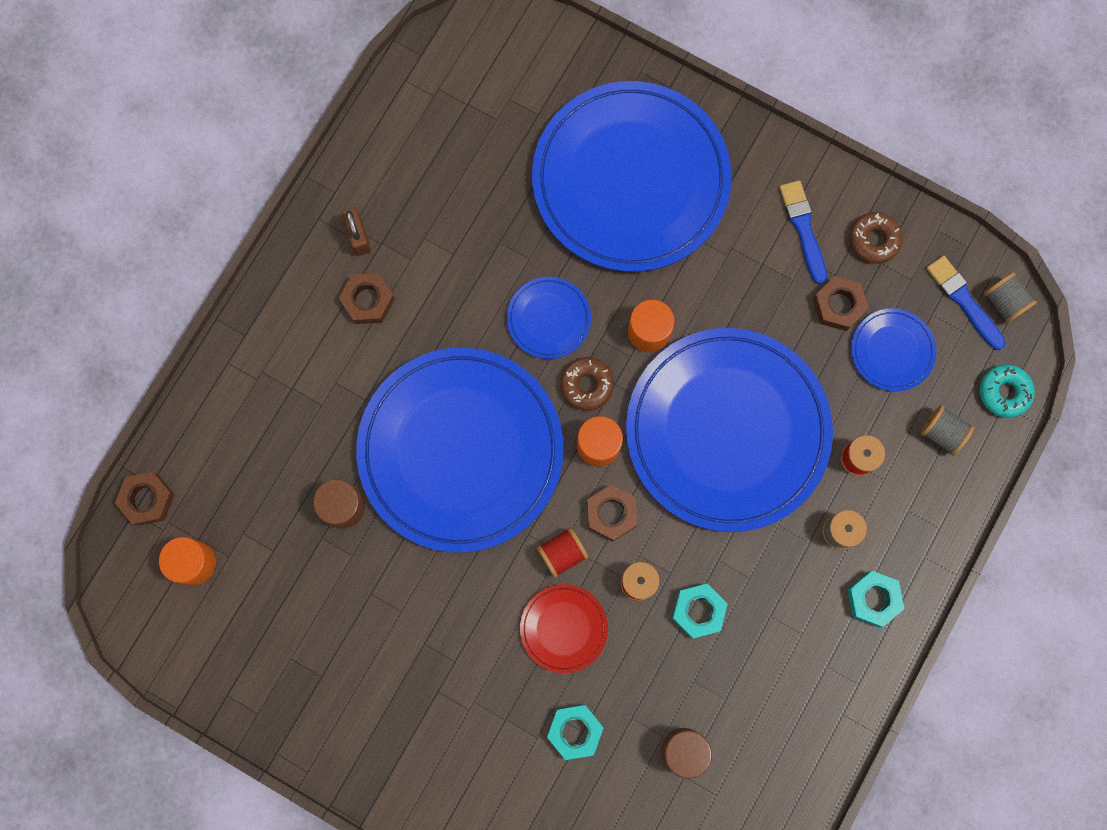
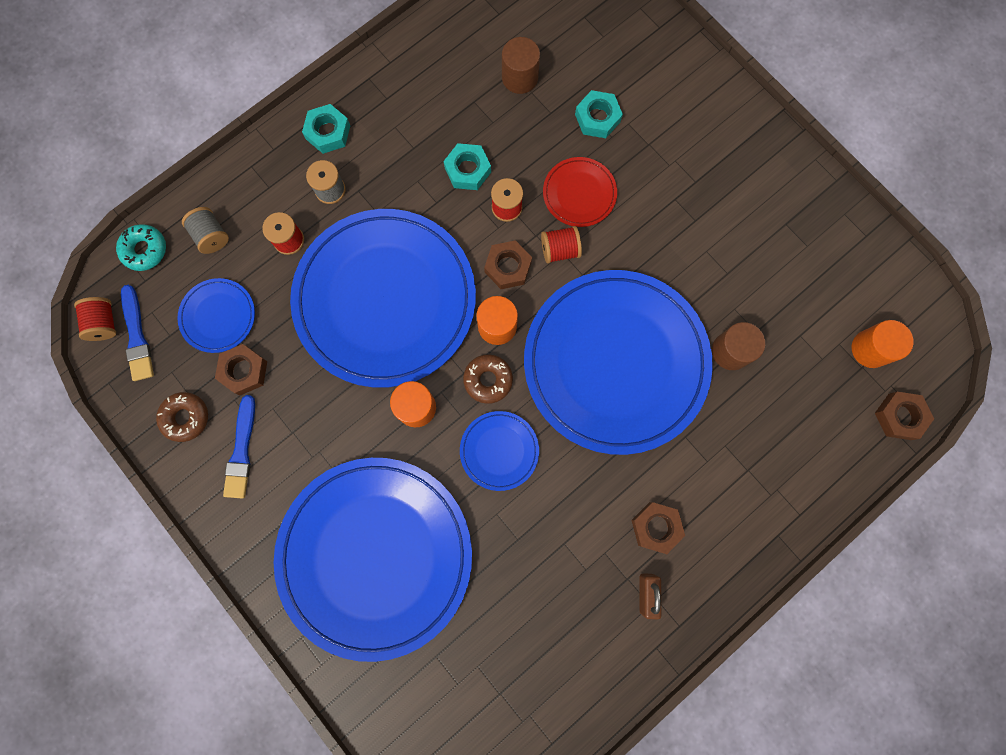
camera: 160 degrees left, 0 degrees up
grey spool [984,272,1037,324] -> red spool [74,297,116,341]

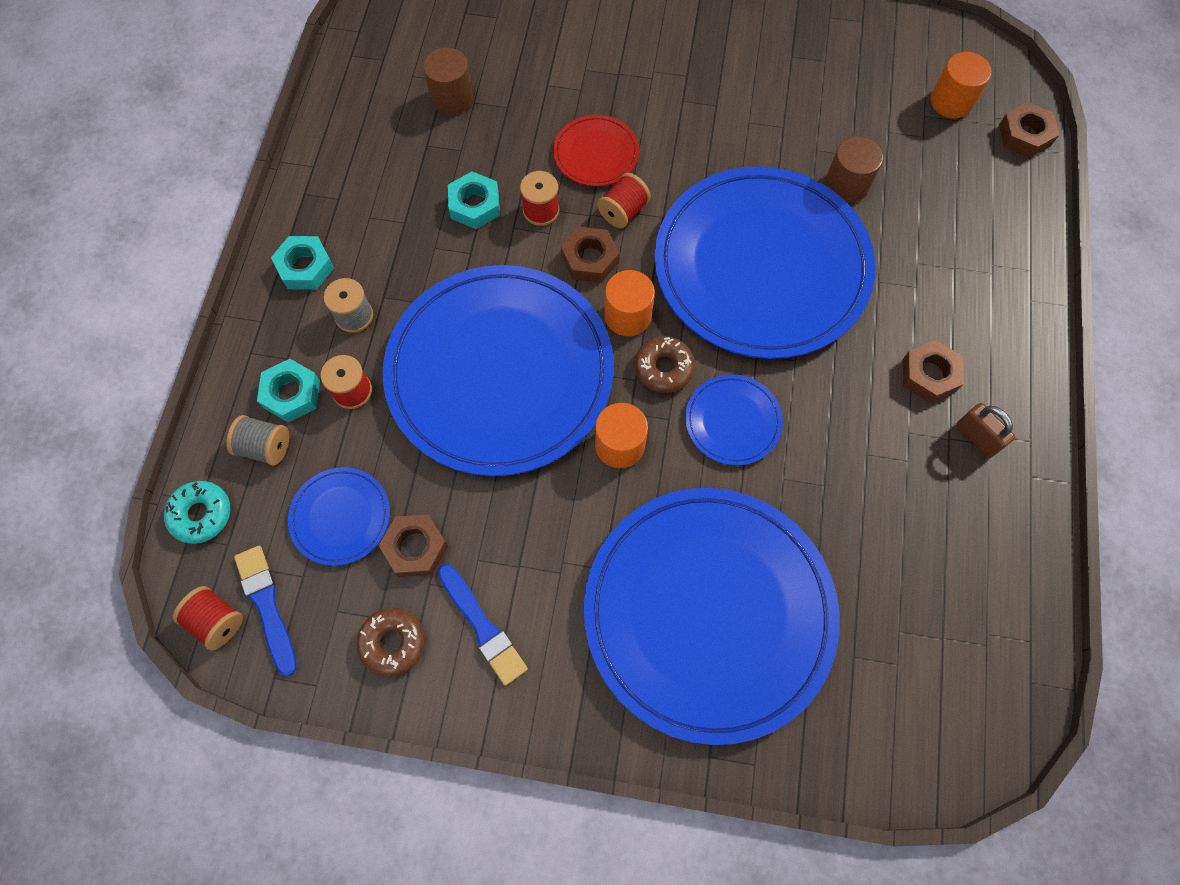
camera: 40 degrees left, 10 degrees down
blue brush [121,285,154,381] -> blue brush turned 150 degrees counterclockwise [234,546,297,676]
turquoise nut [575,90,623,138] -> turquoise nut moved to [257,359,320,423]

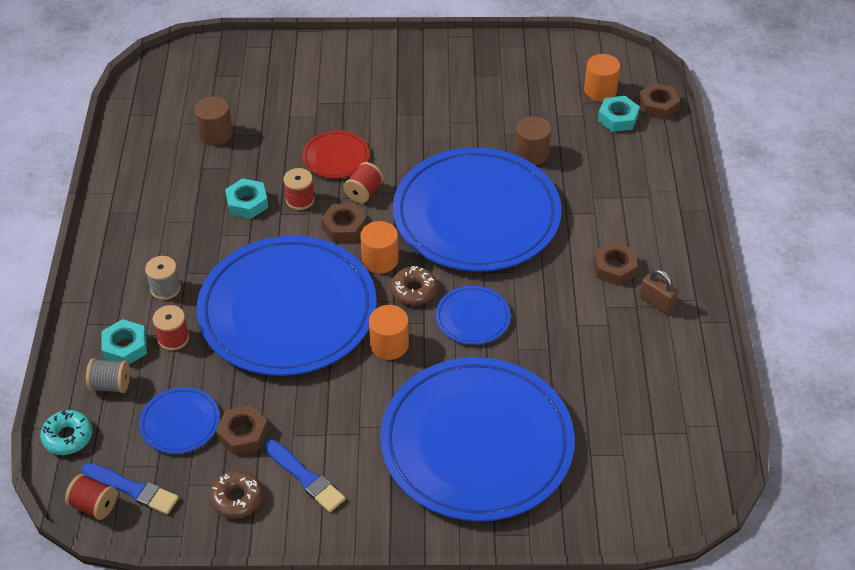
camera: 10 degrees left, 20 degrees down
blue brush [234,546,297,676] -> blue brush turned 150 degrees clockwise [81,463,179,514]
turquoise nut [271,236,334,290] -> turquoise nut moved to [598,96,640,132]

